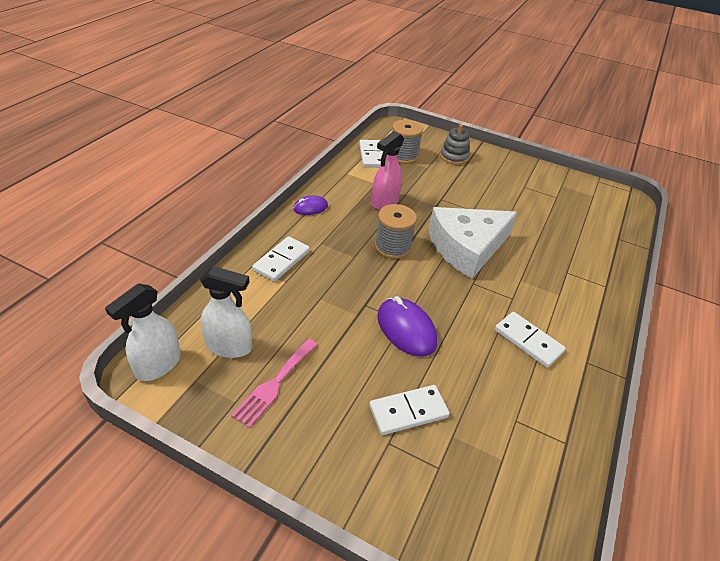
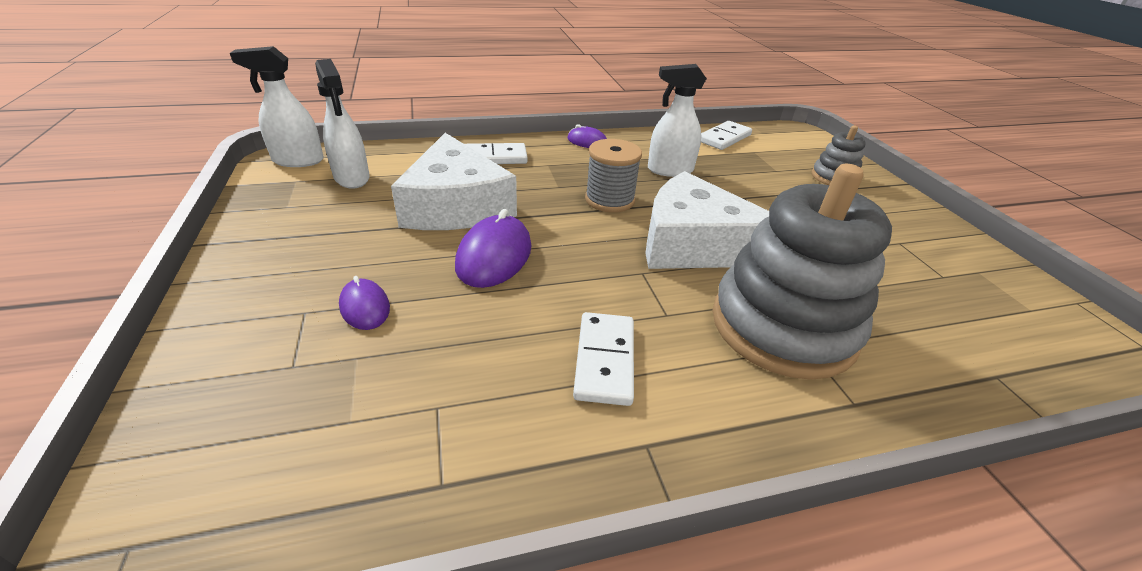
camera: 50 degrees right, 5 degrees down
pink fork [231,338,318,428] -> none
white domino [369,385,450,435] -> purple mouse [339,276,390,330]
pink spray bottle [372,131,404,210] -> white spray bottle [648,64,707,177]
grey spool [392,119,423,164] -> none
none -> white cheese [391,133,517,230]
none -> grey stacking toy [712,164,892,380]

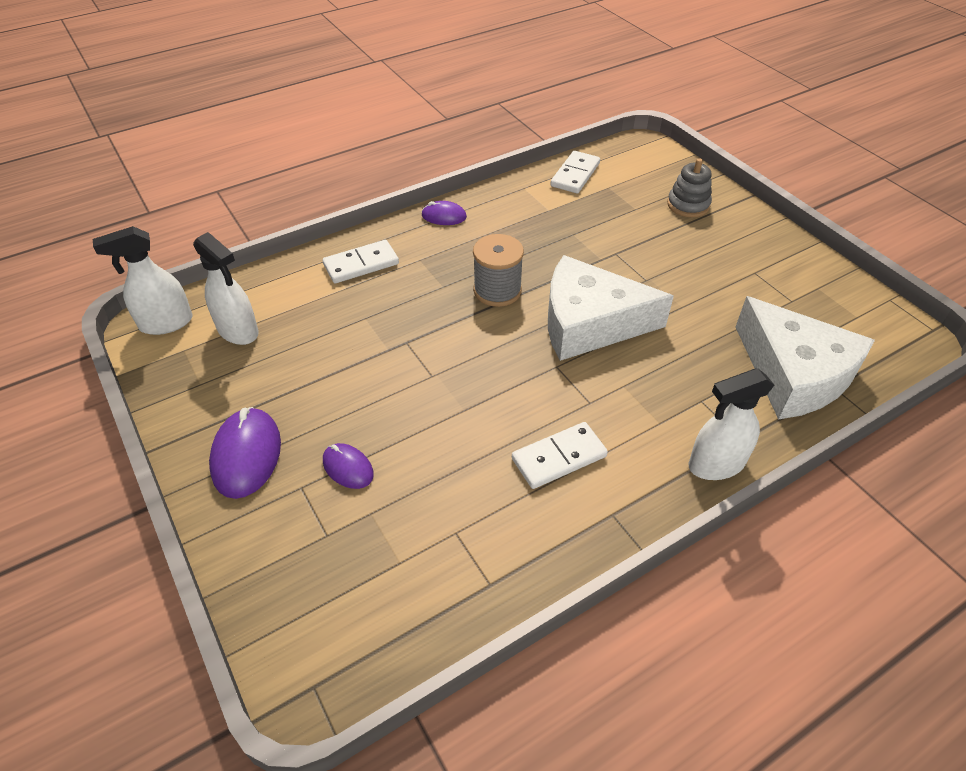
camera: 15 degrees left, 10 degrees up
white cheese [391,133,517,230] -> white cheese moved to [736,296,875,419]
purple mouse [455,209,531,288] -> purple mouse moved to [209,407,281,499]
white domino [573,312,634,406] -> white domino turned 75 degrees clockwise [512,422,608,489]
white spray bottle [648,64,707,177] -> white spray bottle moved to [689,368,774,480]
grey stacking toy [712,164,892,380] -> none

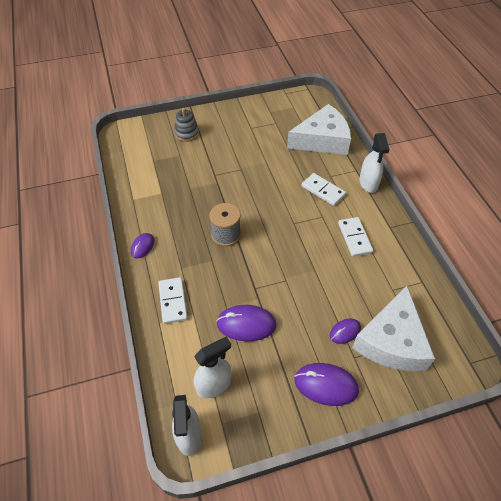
camera: 75 degrees left, 5 degrees up
white cheese [548,255,674,361] -> white cheese moved to [352,286,435,371]
white domino [550,151,600,193] -> white domino moved to [302,173,346,206]
none -> purple mouse [216,305,277,341]

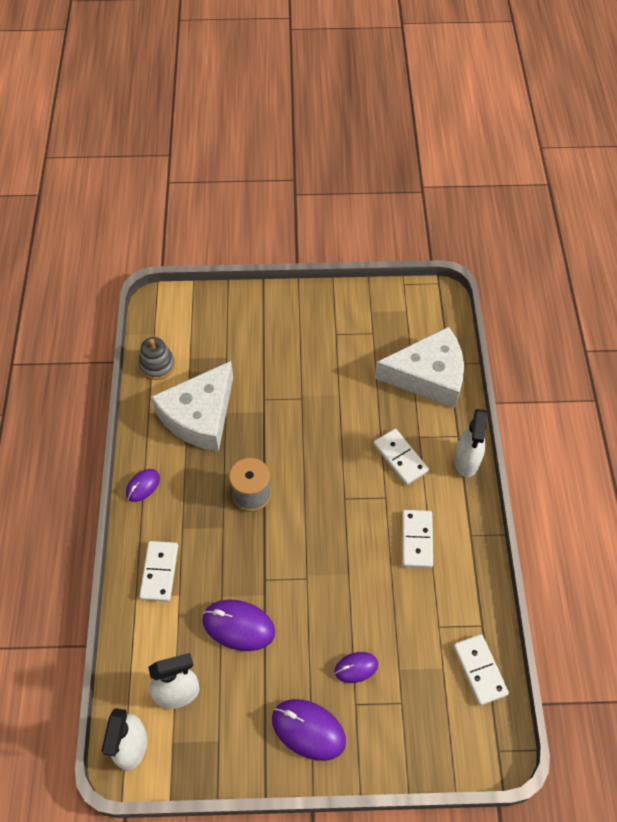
camera: 15 degrees right, 5 degrees up
grey stacking toy [174,108,199,142] -> grey stacking toy moved to [139,337,175,380]
white cheese [352,286,435,371] -> white cheese moved to [151,361,233,452]
none -> white domino [453,634,509,705]

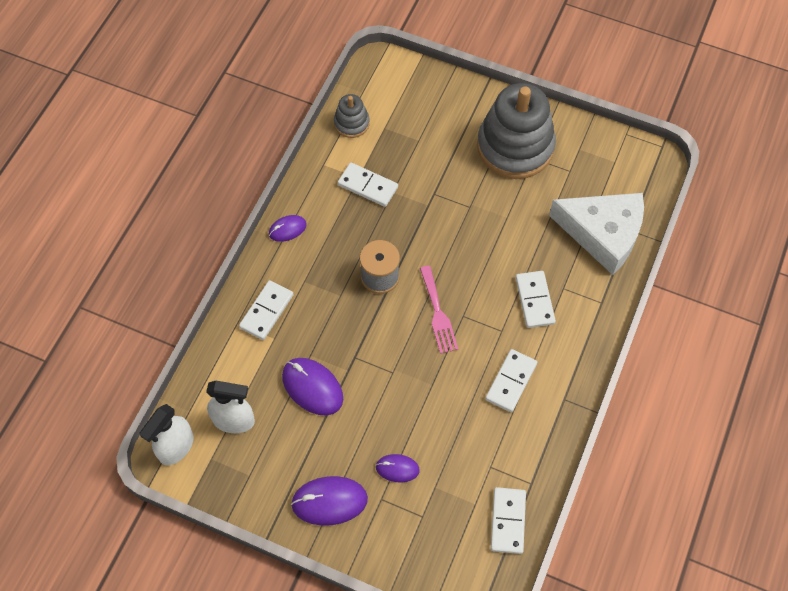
camera: 25 degrees right, 5 degrees up
white cheese [151,361,233,452] -> white domino [338,163,398,207]
purple mouse [272,699,346,761] -> purple mouse turned 60 degrees counterclockwise [291,476,368,526]
white spray bottle [455,409,487,477] -> none
none -> pink fork [420,266,458,354]
none -> grey stacking toy [477,83,556,179]

